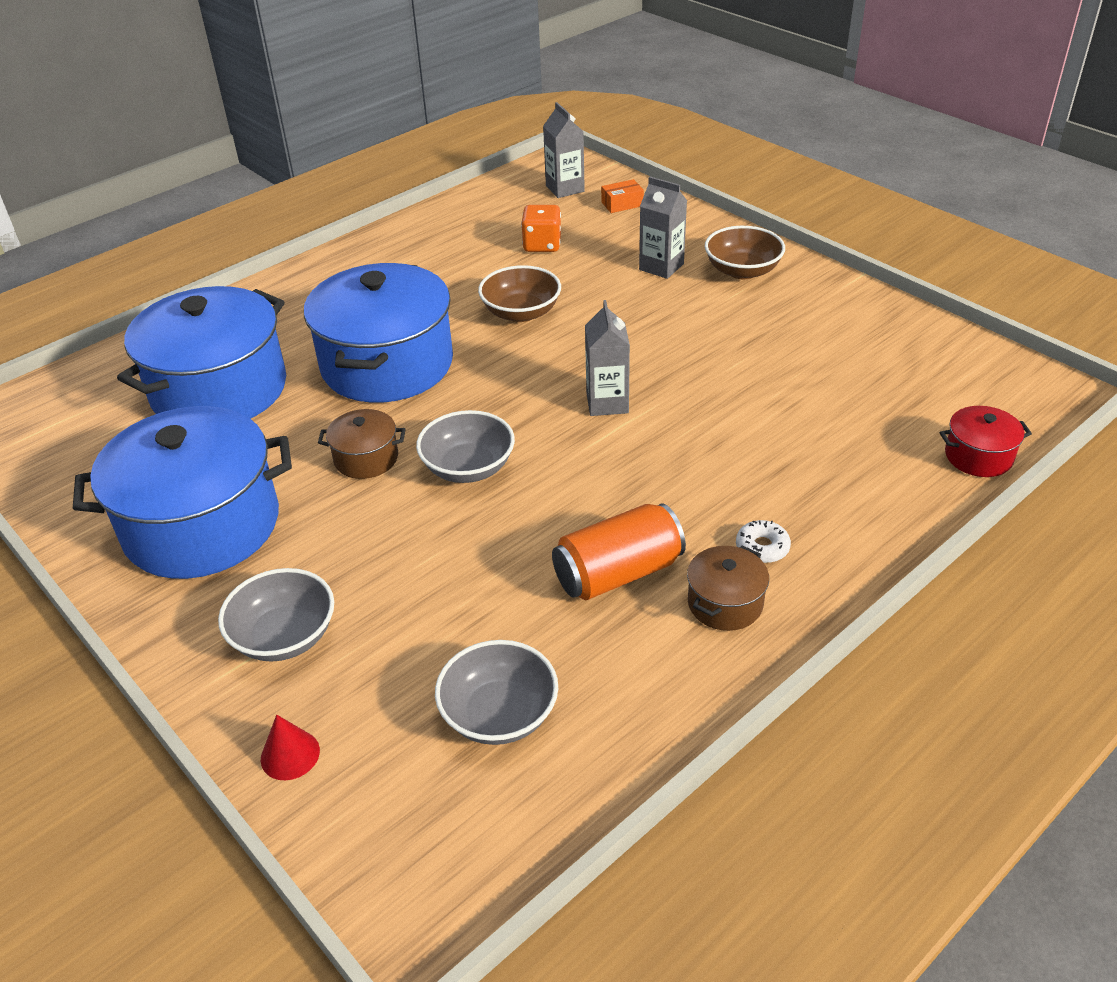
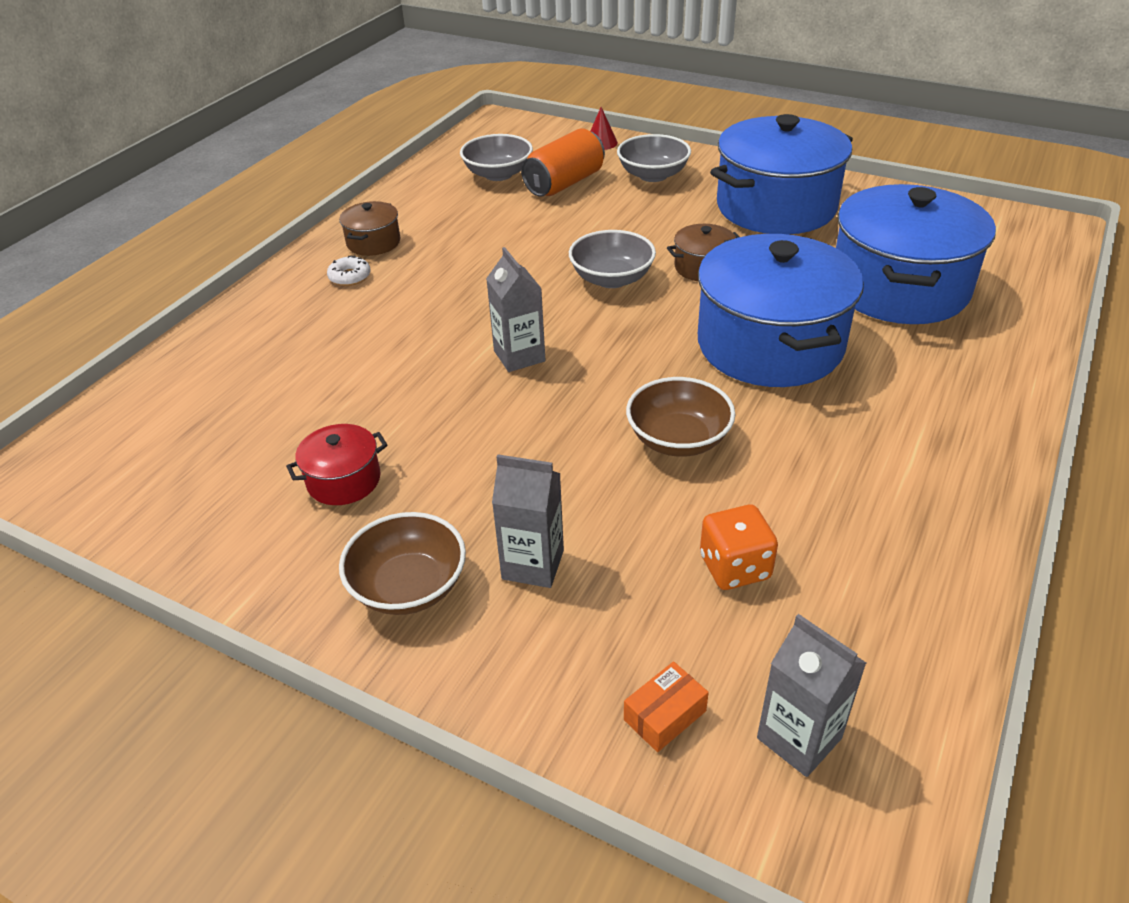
camera: 160 degrees right, 0 degrees up
orange can [552,504,686,600] -> orange can moved to [521,128,605,197]
red pot [940,406,1032,477] -> red pot moved to [286,424,388,505]

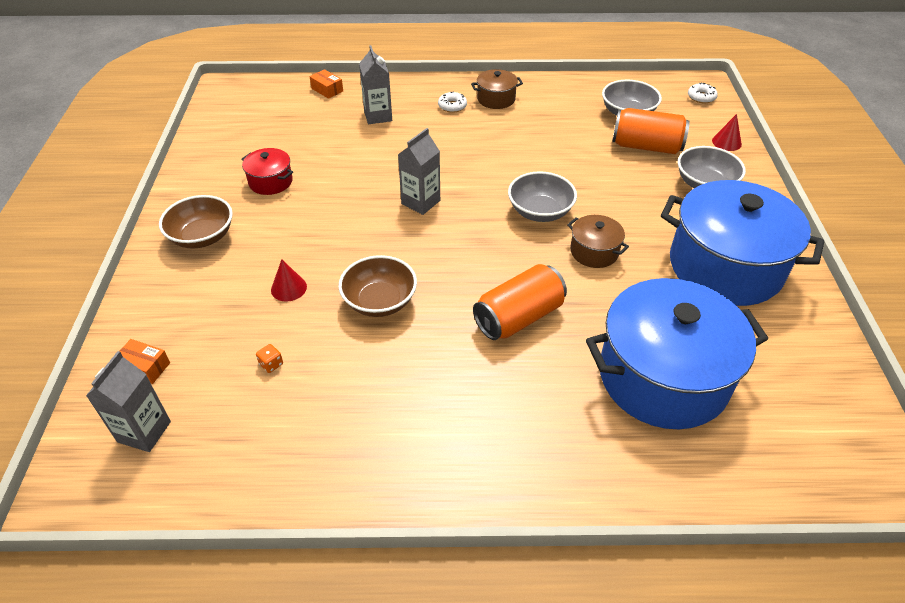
camera: 60 degrees right, 5 degrees up
grey carton [492,454,564,588] -> grey carton moved to [359,45,392,124]
blue pot [698,234,864,387] -> orange can [473,264,567,340]
orange dice [700,505,778,590] -> orange dice [256,344,283,373], size x0.48
none -> red cone [271,259,307,302]
none -> orange box [310,69,343,99]
none -> white donut [688,83,718,103]

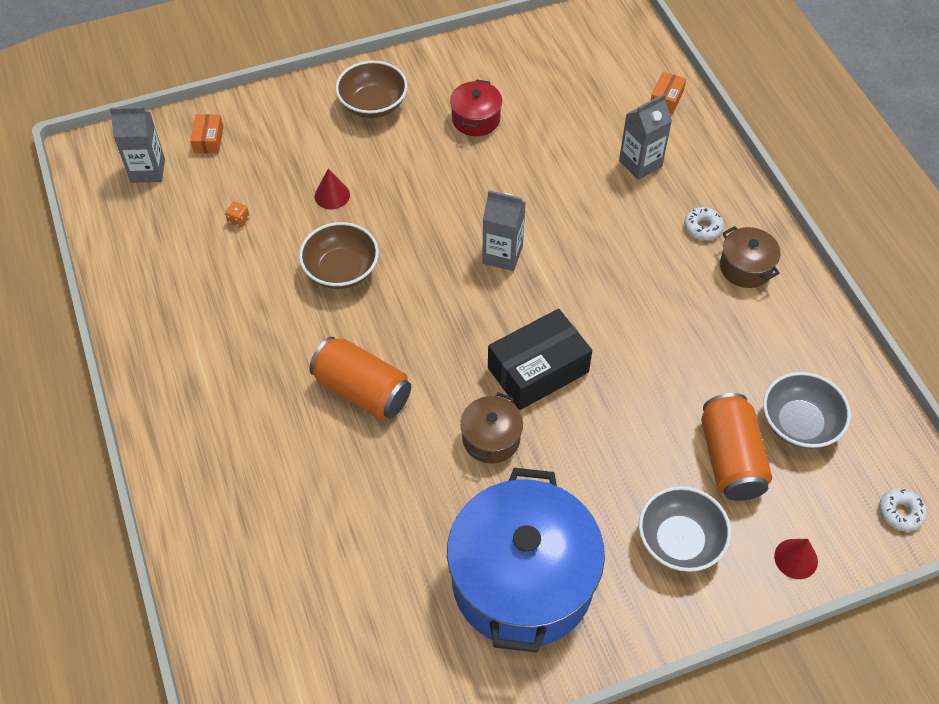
camera: 70 degrees right, 10 degrees up
grey bowl [508,171,577,222] -> black box [488,309,592,410]
blue pot [586,278,768,429] -> none

